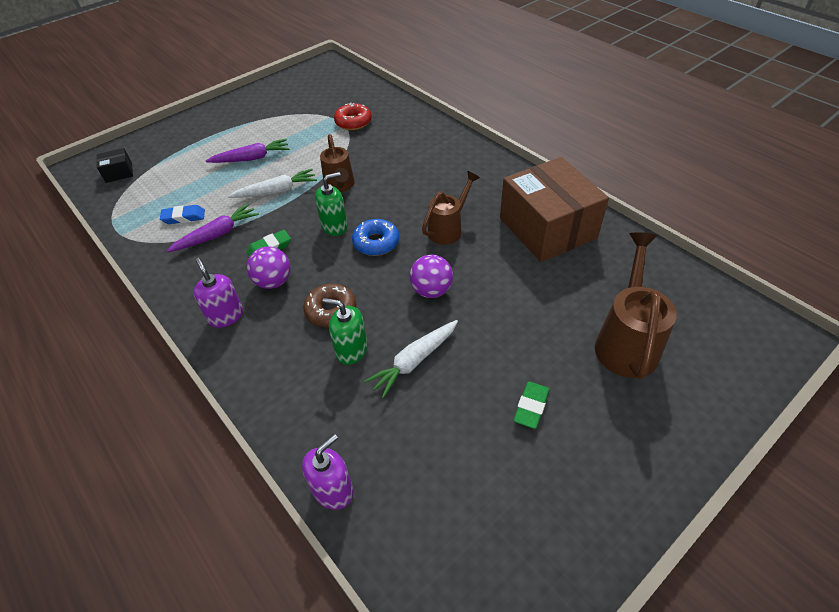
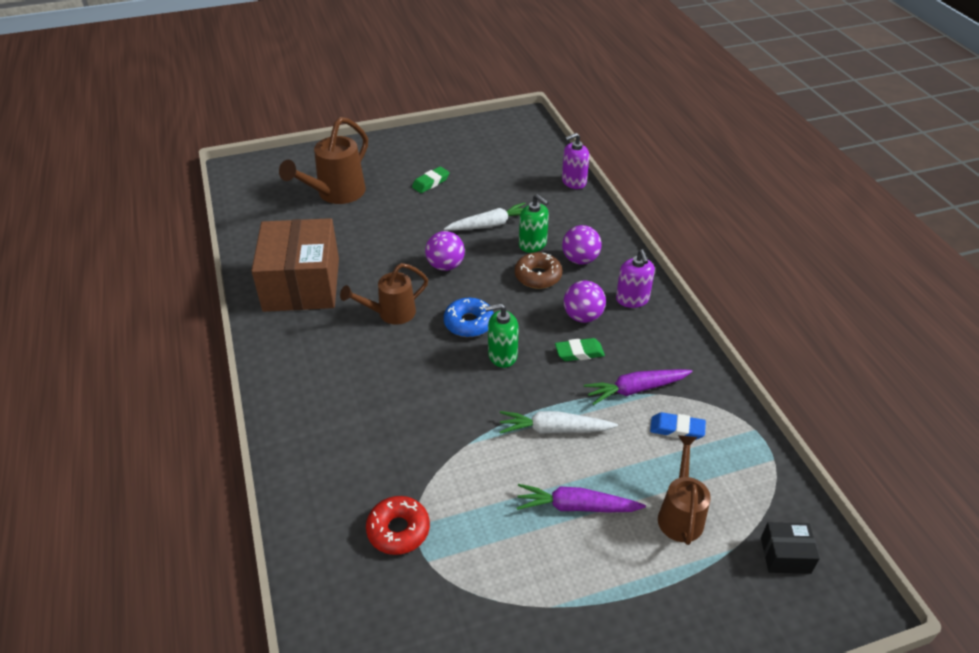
camera: 160 degrees left, 5 degrees down
brown watering can [320,134,355,192] -> brown watering can moved to [658,435,711,545]
none -> purple ball [562,225,601,265]

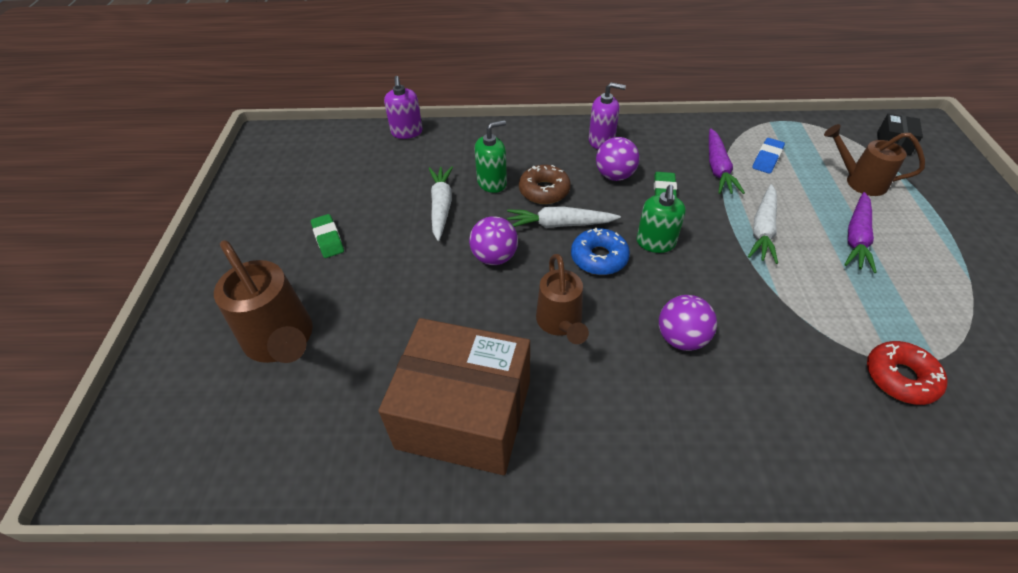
camera: 70 degrees left, 5 degrees up
purple ball [562,225,601,265] -> purple ball moved to [659,295,717,351]
none -> white carrot [507,206,621,228]

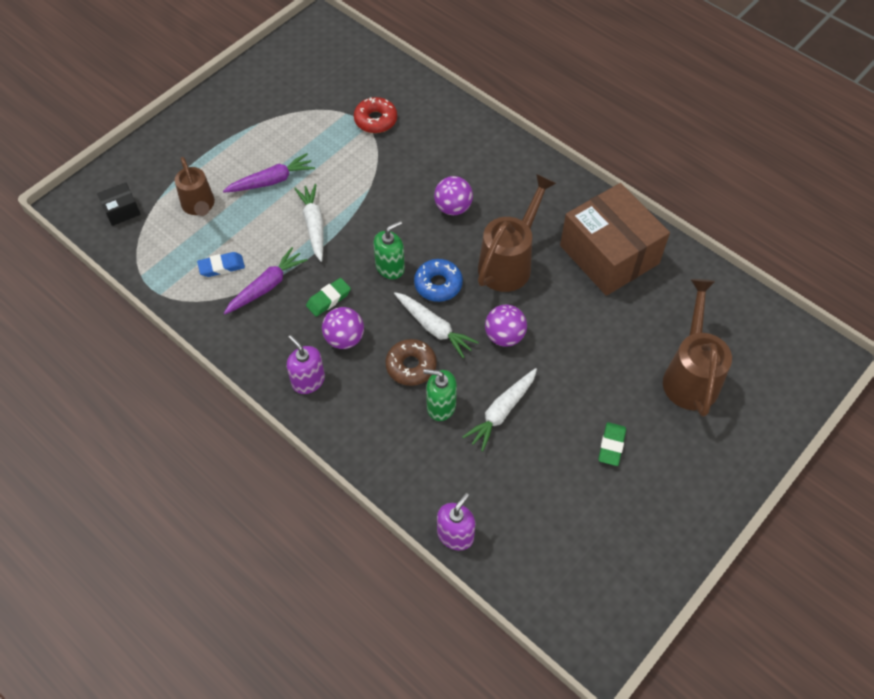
camera: 140 degrees left, 10 degrees up
brown watering can [536,254,589,344] -> brown watering can [478,174,556,292], size x1.51
white carrot [748,184,778,264] -> white carrot turned 75 degrees counterclockwise [294,184,323,262]

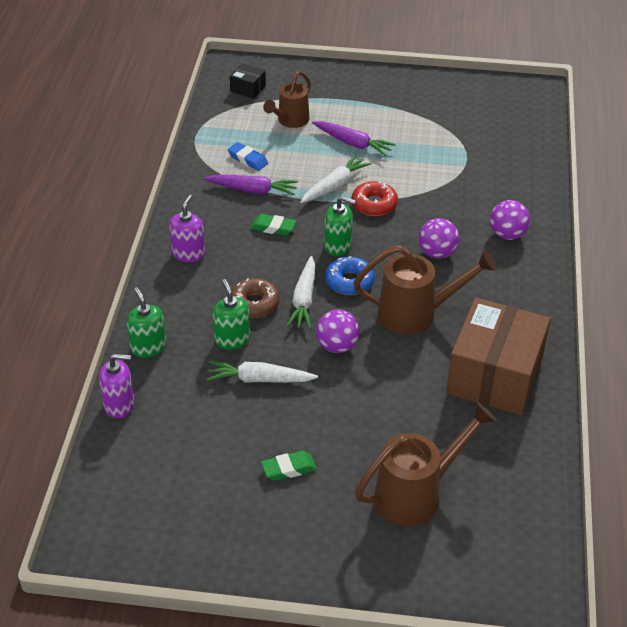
camera: 55 degrees right, 15 degrees down
purple ball [322,307,364,349] -> purple ball moved to [490,200,530,240]
red donut [354,97,397,133] -> red donut moved to [352,181,398,216]
none -> green soap dispenser [127,287,166,358]

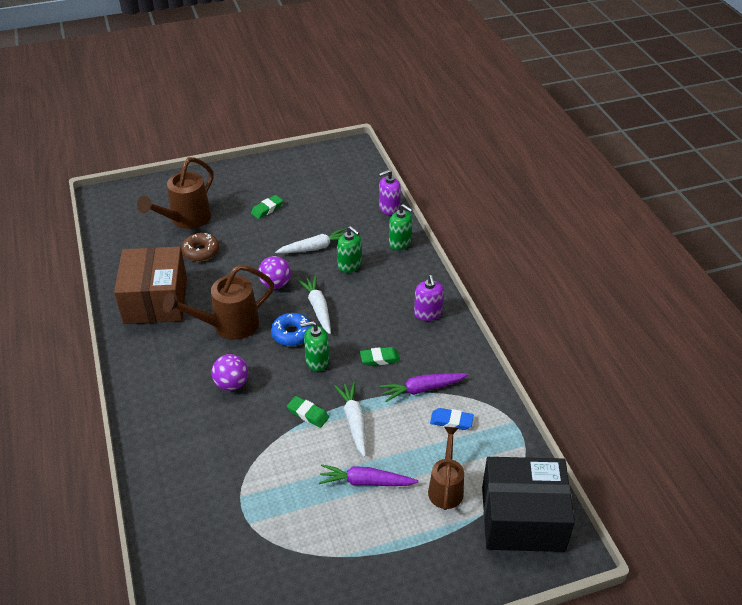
camera: 155 degrees right, 0 degrees up
black box [230,63,266,99] -> black box [482,457,575,552], size x2.41
brown donut [232,278,280,318] -> brown donut moved to [181,233,219,262]
white carrot [300,154,371,203] -> white carrot turned 150 degrees clockwise [334,382,366,457]
red donut [352,181,398,216] -> green eraser [287,396,329,428]
purple ball [490,200,530,240] -> none

